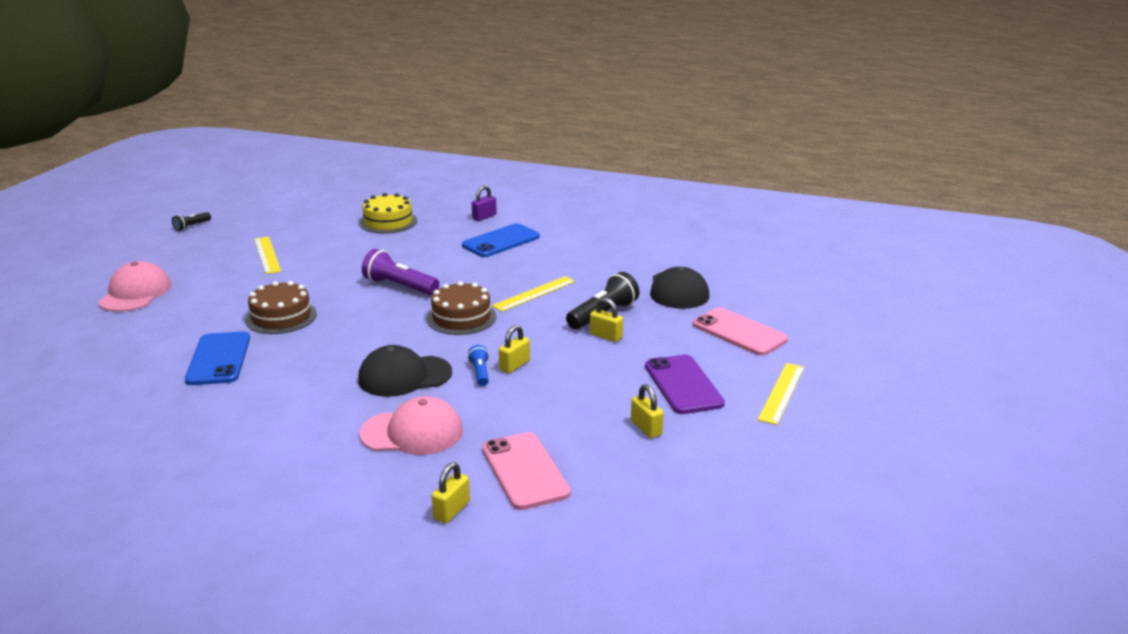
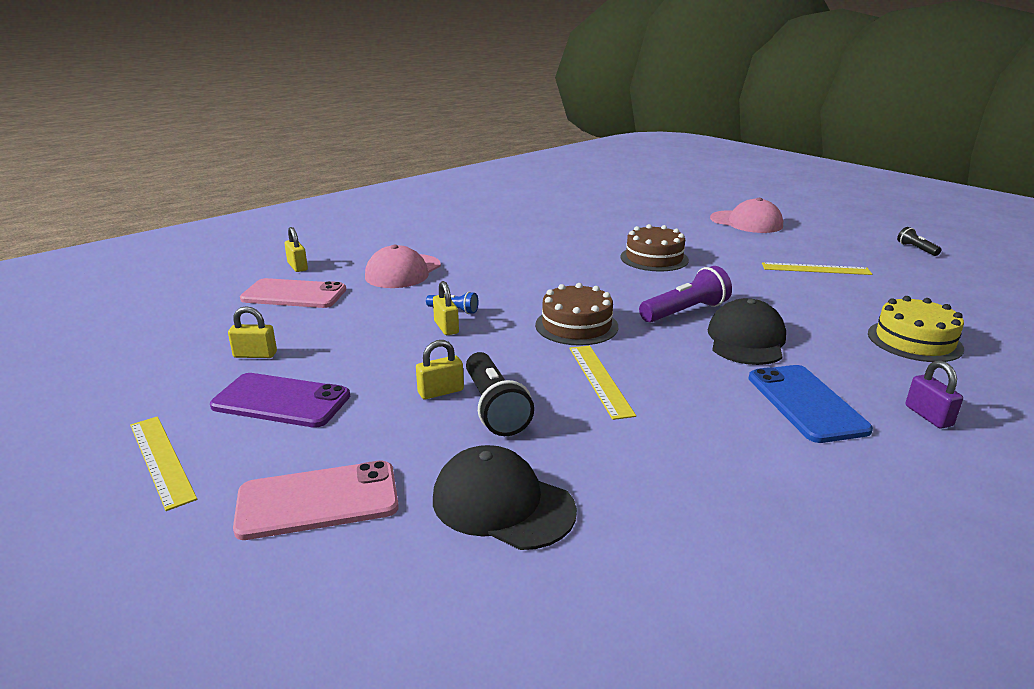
camera: 120 degrees right, 0 degrees up
blue phone [185,332,250,385] -> none
black cap [358,345,452,397] -> black cap moved to [708,298,786,365]

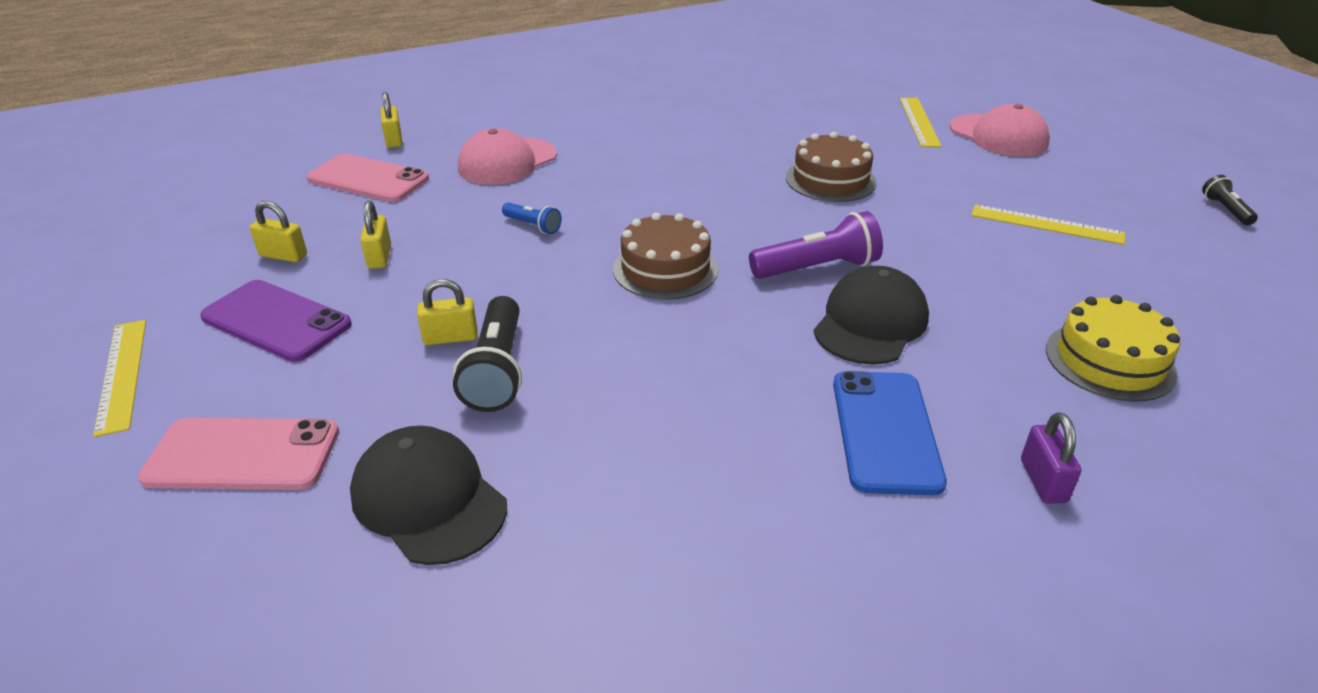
camera: 15 degrees right, 10 degrees up
yellow padlock [433,281,459,335] -> yellow padlock moved to [360,200,391,269]
yellow ruler [569,345,636,420] -> yellow ruler moved to [899,98,942,147]

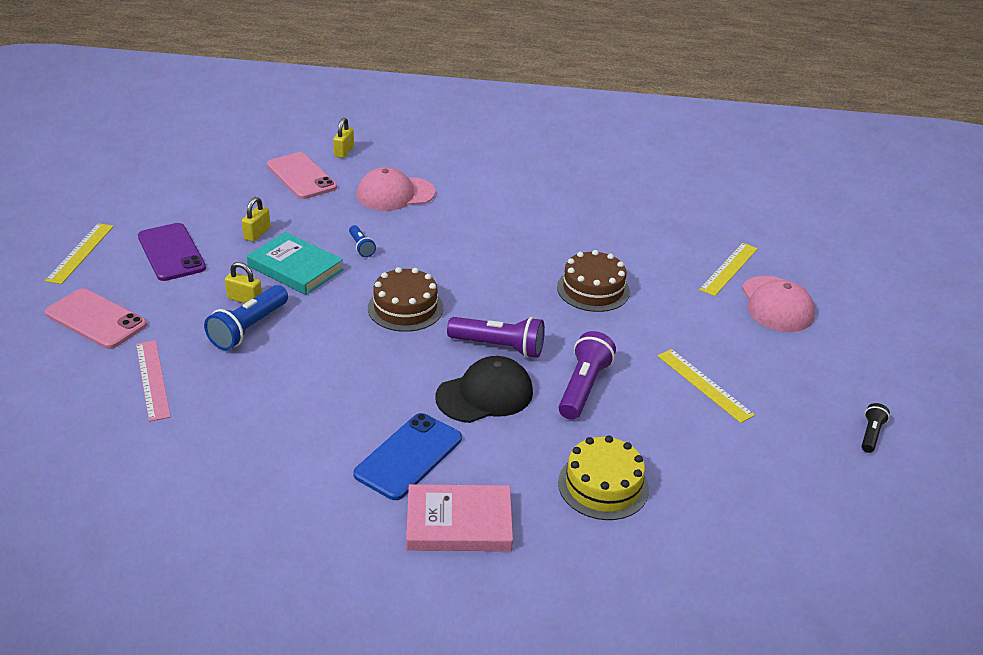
camera: 30 degrees right, 0 degrees up
yellow padlock [250,201,307,262] -> none
black cap [350,426,507,565] -> pink ruler [136,340,171,422]
black flashlight [453,296,522,412] -> blue flashlight [204,285,288,350]
purple padlock [1021,412,1081,504] -> pink book [406,484,513,551]
none -> turquoise book [247,232,343,295]
none -> purple flashlight [559,331,616,420]

